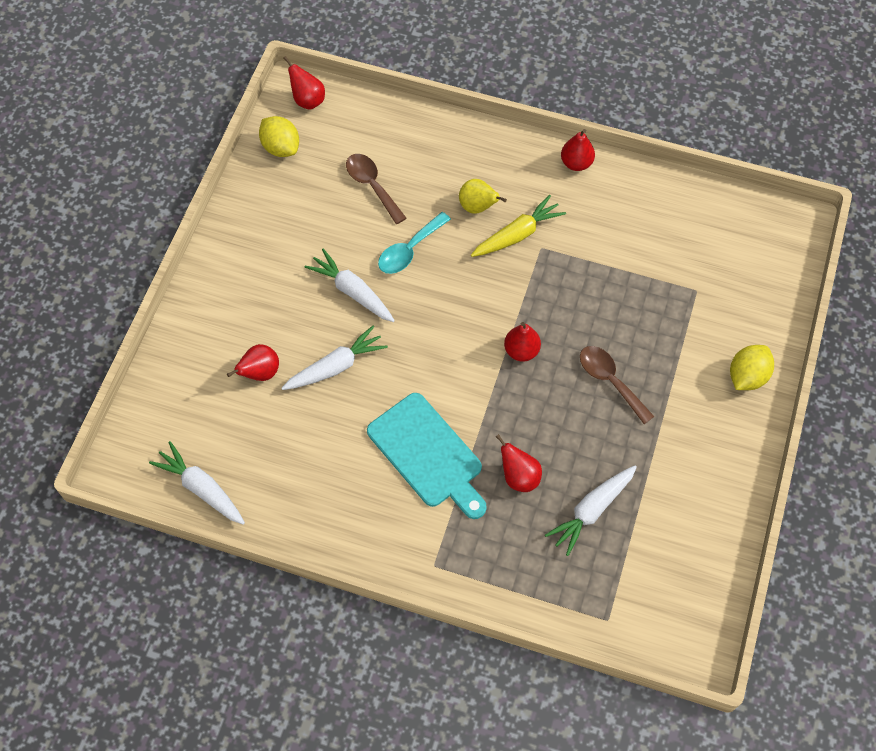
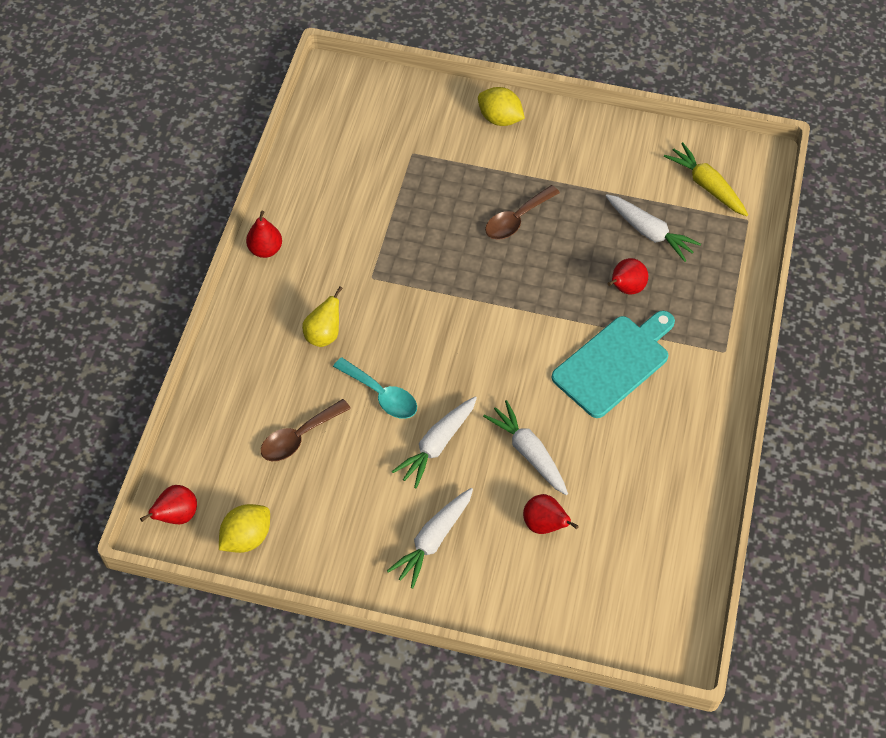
camera: 95 degrees left, 5 degrees down
white carrot [149,441,245,525] -> white carrot moved to [387,488,473,588]
yellow carrot [471,195,566,257] -> yellow carrot moved to [664,142,748,216]
red pear [504,322,541,362] -> none

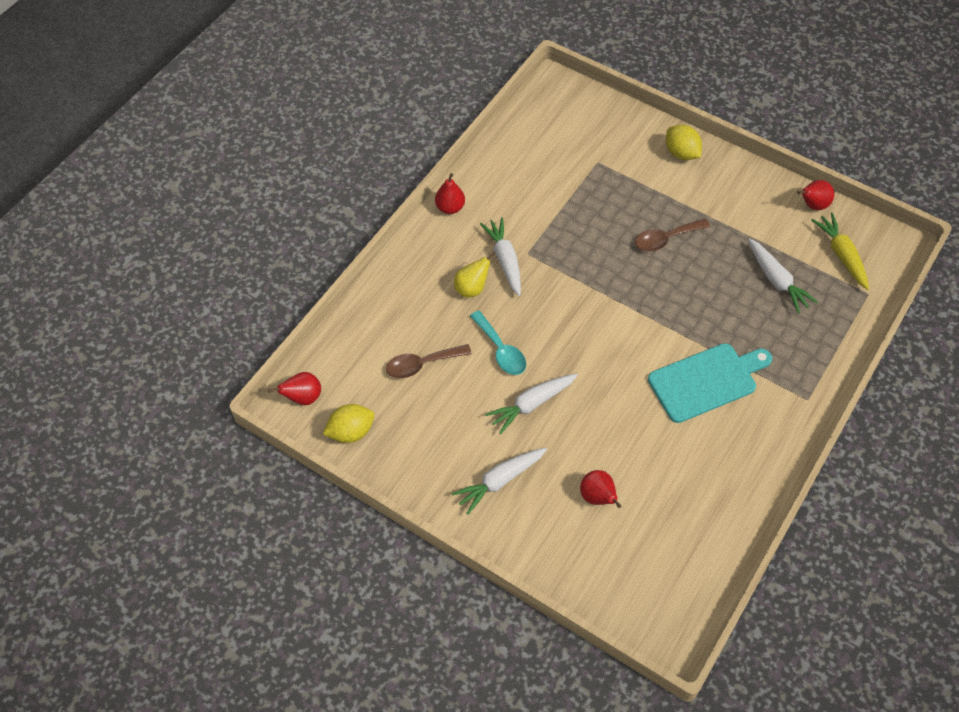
camera: 20 degrees right, 0 degrees up
white carrot [483,400,568,495] -> white carrot moved to [480,217,521,296]
red pear [607,258,648,294] -> red pear moved to [797,180,834,210]

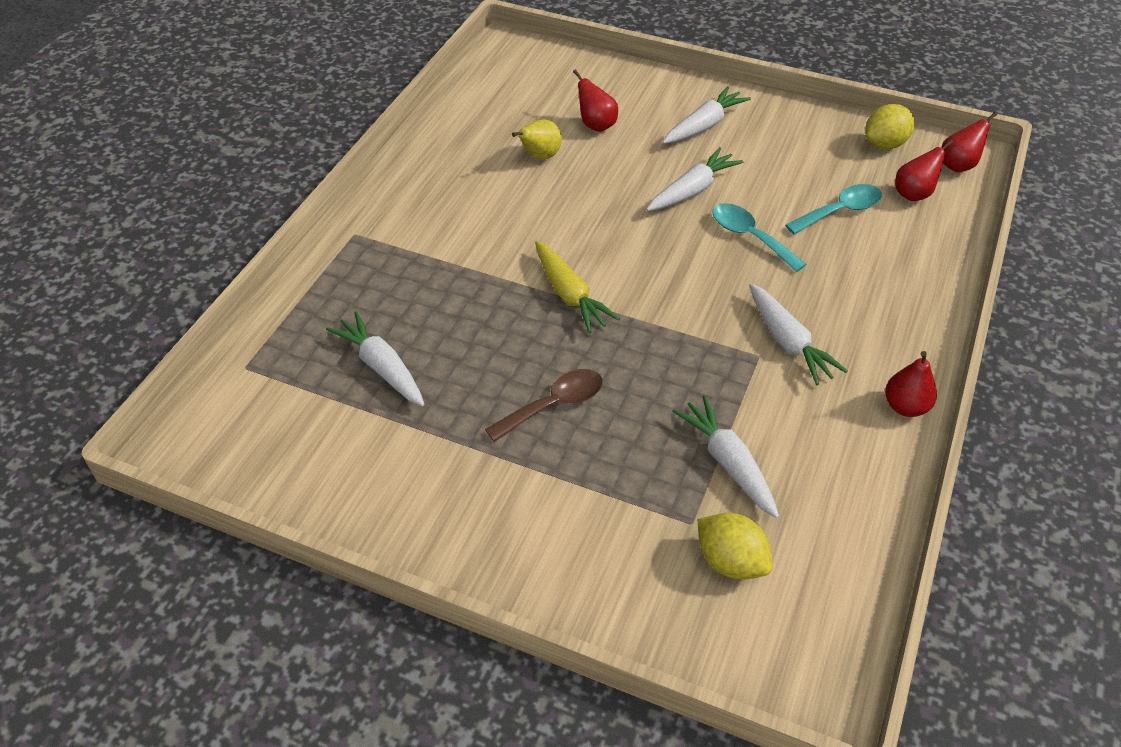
camera: 170 degrees right, 10 degrees down
brown spoon [386,344,472,378] -> turquoise spoon [785,184,882,234]
yellow pear [454,251,496,298] -> yellow pear moved to [512,119,562,160]
turquoise cutting board [648,343,772,423] -> none
yellow lemon [666,125,702,160] -> yellow lemon moved to [698,513,773,580]
red pear [797,180,834,210] -> red pear moved to [895,139,953,201]
yellow carrot [812,213,869,290] -> yellow carrot moved to [535,241,620,333]
none -> white carrot [672,395,779,518]

